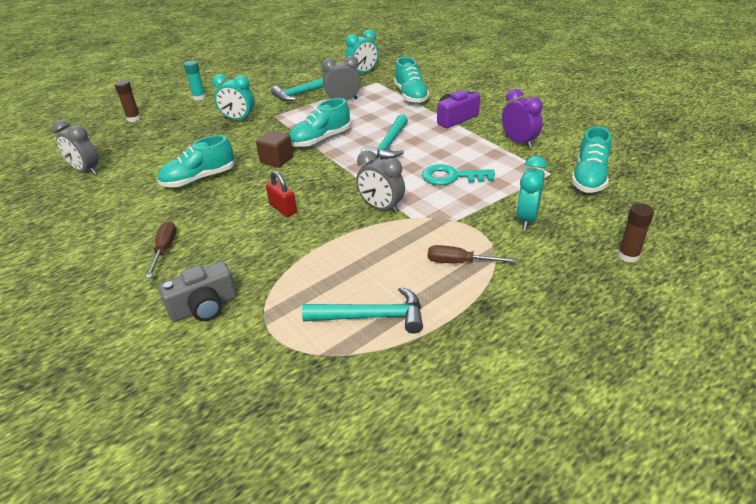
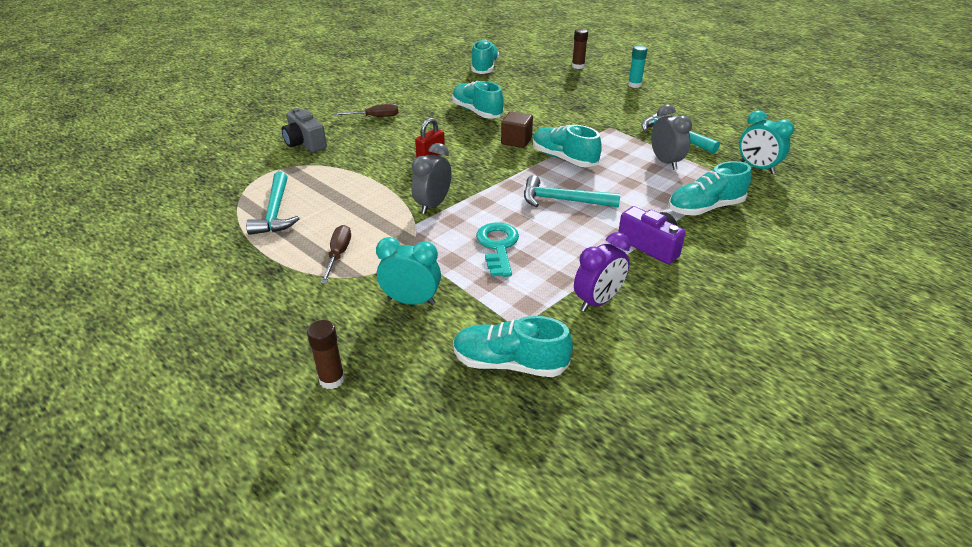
camera: 80 degrees right, 0 degrees up
grey clock [52,120,99,175] -> turquoise shoe [471,39,499,74]
turquoise clock [212,74,255,121] -> none

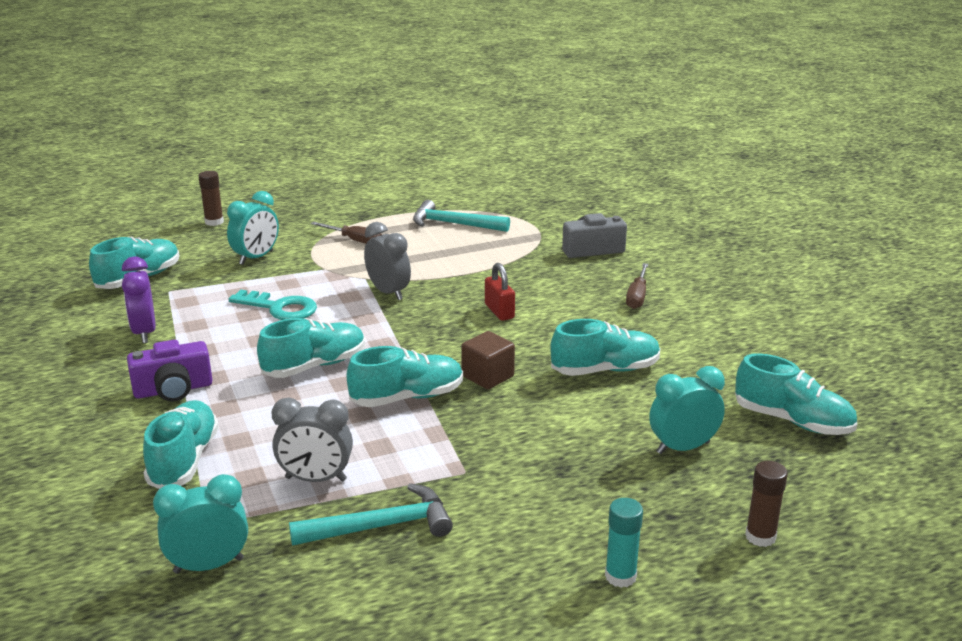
camera: 115 degrees right, 10 degrees down
turquoise hammer [524,175,621,208] -> turquoise shoe [257,318,365,378]
none -> turquoise clock [649,366,725,454]

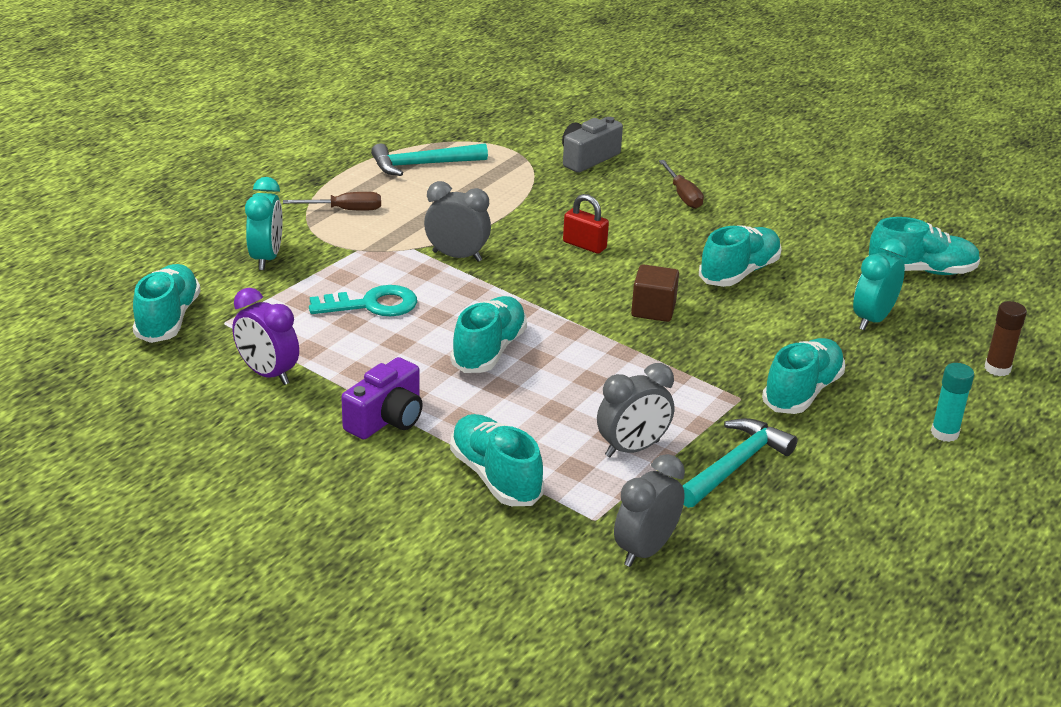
camera: 35 degrees left, 5 degrees up
turquoise clock [153,474,248,574] -> grey clock [614,454,685,567]
brown glue stick [198,171,224,226] -> none
turquoise shoe [347,346,463,407] -> turquoise shoe moved to [762,338,845,414]

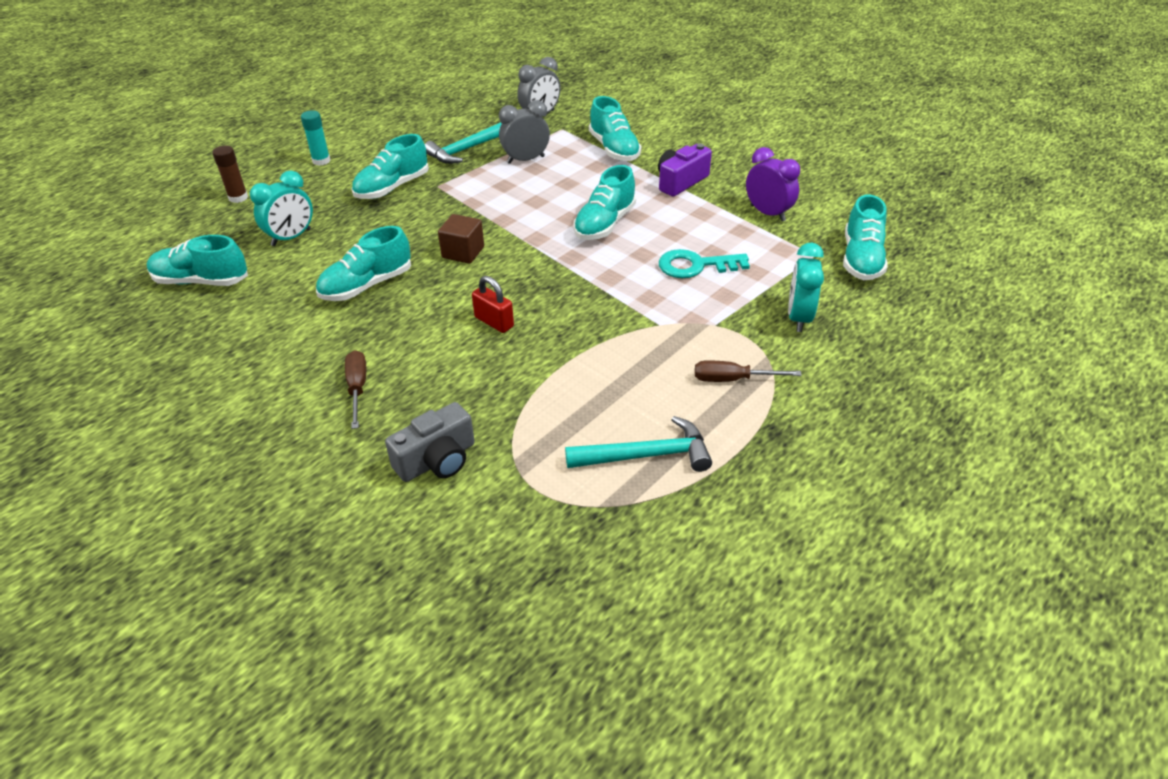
camera: 170 degrees left, 10 degrees up
grey clock [424,181,491,262] -> none

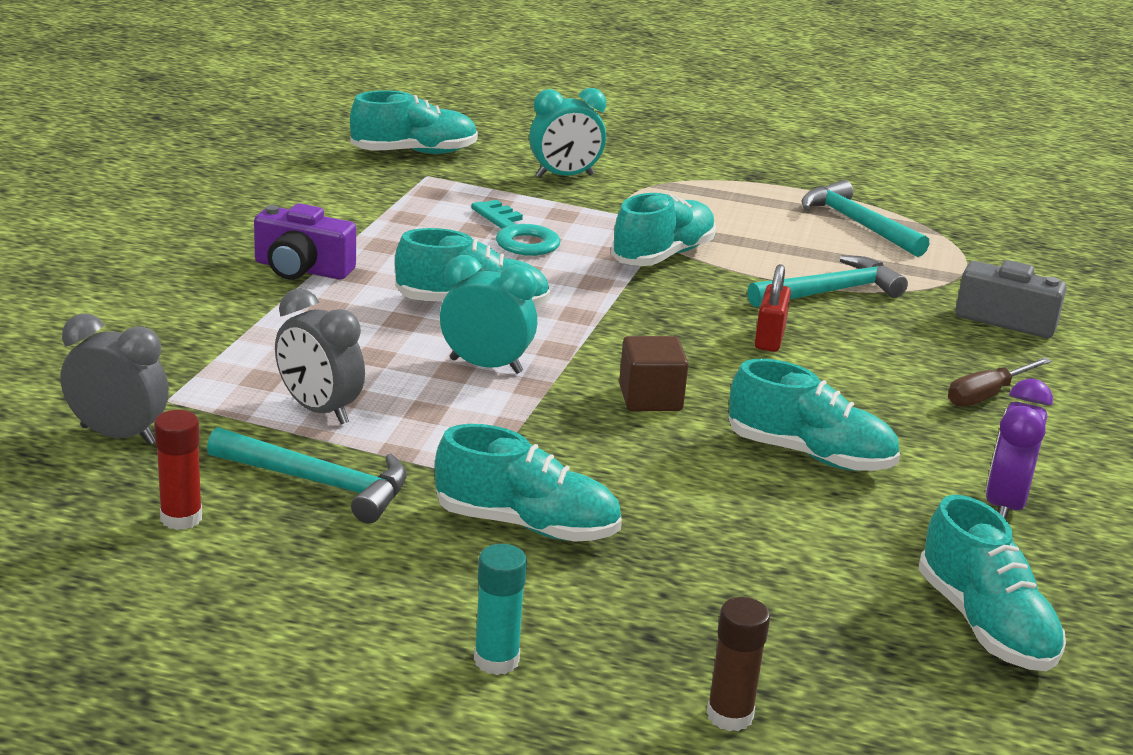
camera: 120 degrees left, 15 degrees down
turquoise clock [250,170,313,246] -> turquoise clock moved to [440,255,537,374]
turquoise shoe [589,96,641,161] -> turquoise shoe moved to [611,193,716,266]
brown screwdriver [695,360,802,382] -> none
purple clock [746,147,800,222] -> purple clock moved to [986,379,1053,520]
none -> red glue stick [154,410,202,530]
none -> turquoise hammer [747,255,908,307]

